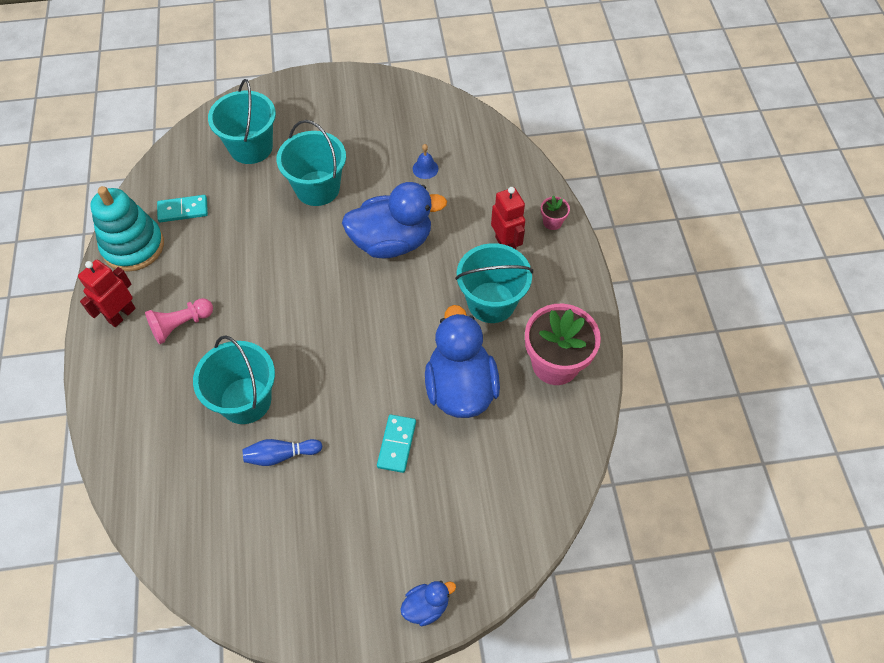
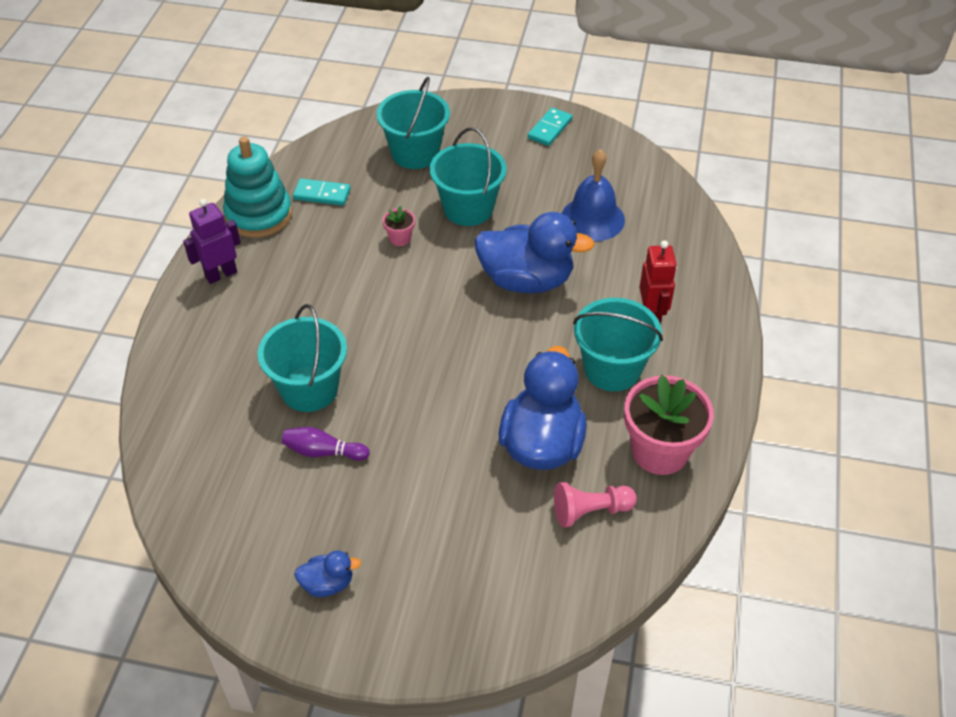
camera: 20 degrees right, 10 degrees down
red robot [78,260,136,327] -> purple robot [183,199,241,284]
pink pawn [145,298,213,344] -> pink pawn moved to [554,482,637,528]
blue bowling pin [243,439,323,466] -> purple bowling pin [282,427,370,461]
turquoise domino [377,415,416,473] -> turquoise domino moved to [528,107,572,146]
blue duck [400,581,456,626] -> blue duck moved to [294,550,361,597]
blue bell [413,144,439,179] -> blue bell [562,149,625,241], size x2.14
pink flower pot [541,195,570,230] -> pink flower pot moved to [383,206,415,246]

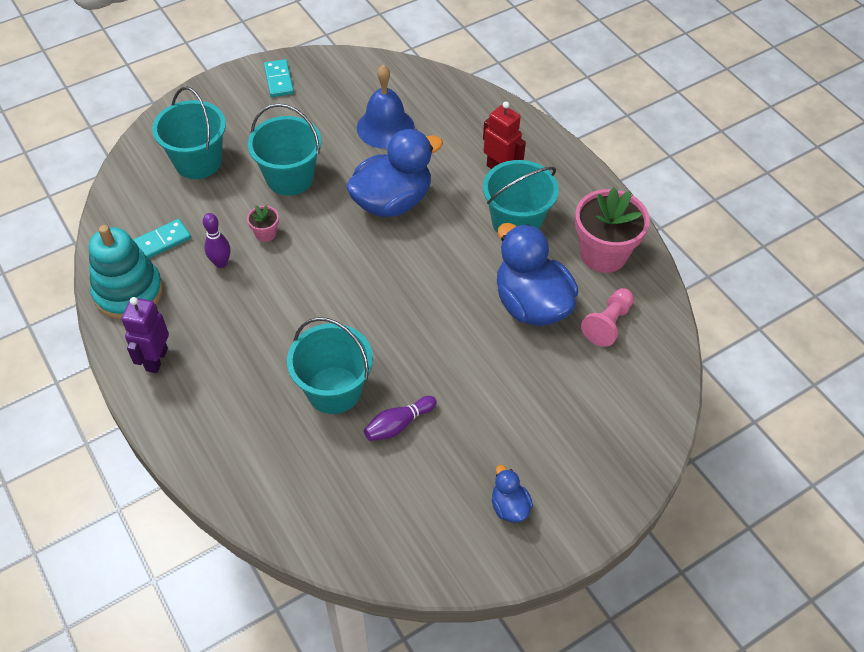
camera: 45 degrees left, 5 degrees up
blue duck [294,550,361,597] -> blue duck turned 60 degrees counterclockwise [492,465,533,523]
none -> purple bowling pin [203,213,230,268]

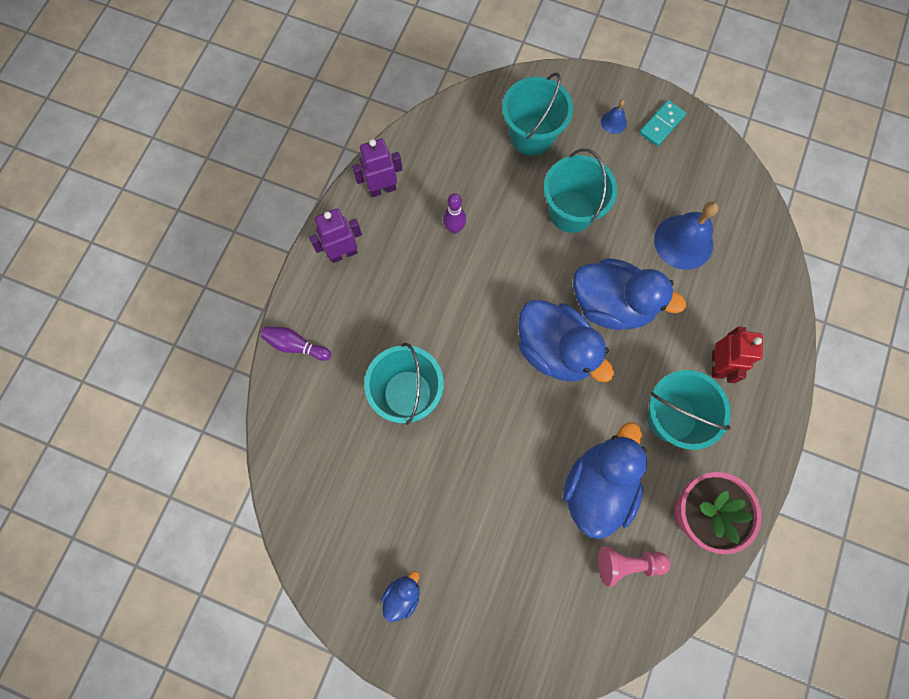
camera: 55 degrees right, 20 degrees up
turquoise stacking toy [89,225,163,320] -> purple robot [352,139,403,197]
turquoise domino [133,219,191,258] -> none
pink flower pot [247,205,279,242] -> none
purple bowling pin [364,396,437,441] -> purple bowling pin moved to [261,326,331,361]
none -> blue duck [518,300,614,382]
none -> blue bell [601,99,627,134]

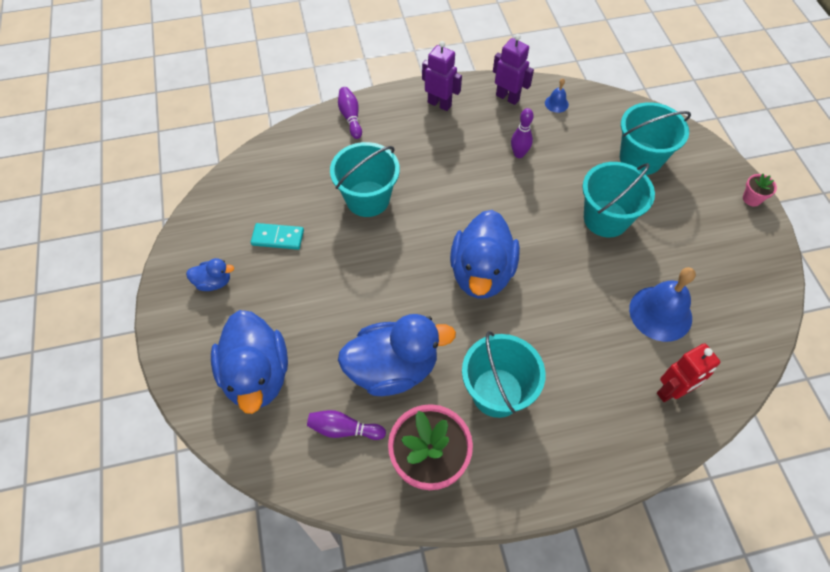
camera: 55 degrees right, 15 degrees down
blue duck [573,258,686,330] -> blue duck moved to [211,310,288,414]
pink pawn [598,546,671,586] -> purple bowling pin [307,410,386,440]
blue bell [601,99,627,134] -> blue bell moved to [545,79,569,113]
turquoise domino [639,100,686,146] -> turquoise domino moved to [251,223,304,250]
red robot [712,326,763,383] -> red robot moved to [657,343,720,402]
none -> pink flower pot [743,174,777,206]

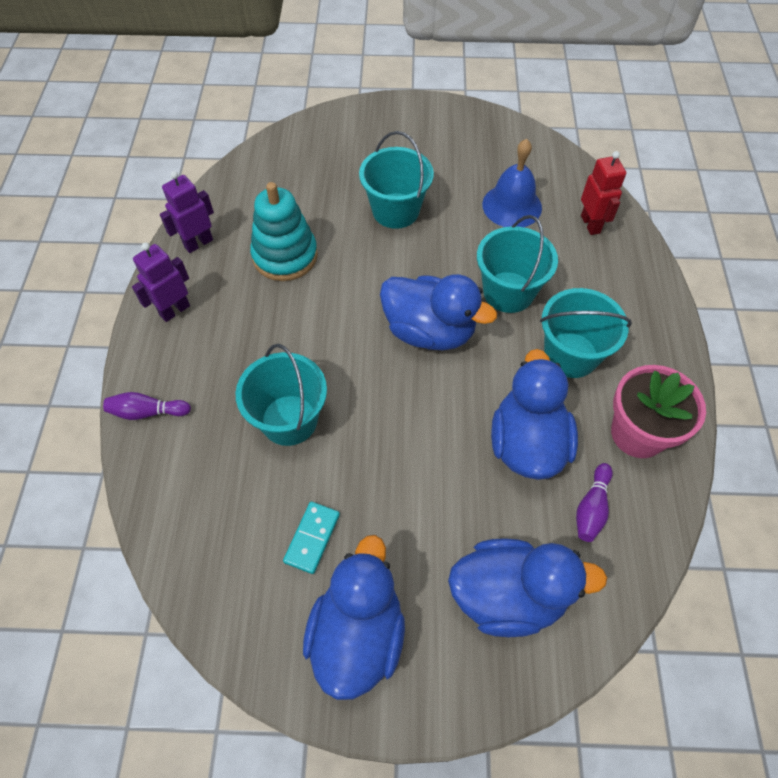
camera: 75 degrees left, 0 degrees up
blue duck [186,258,234,291] -> blue duck [303,535,405,700], size x2.18
purple bowling pin [511,108,534,158] -> turquoise stacking toy [250,182,318,281]
blue bell [545,79,569,113] -> none
turquoise bucket [620,102,691,175] -> turquoise bucket moved to [477,215,558,313]
pink flower pot [743,174,777,206] -> none

